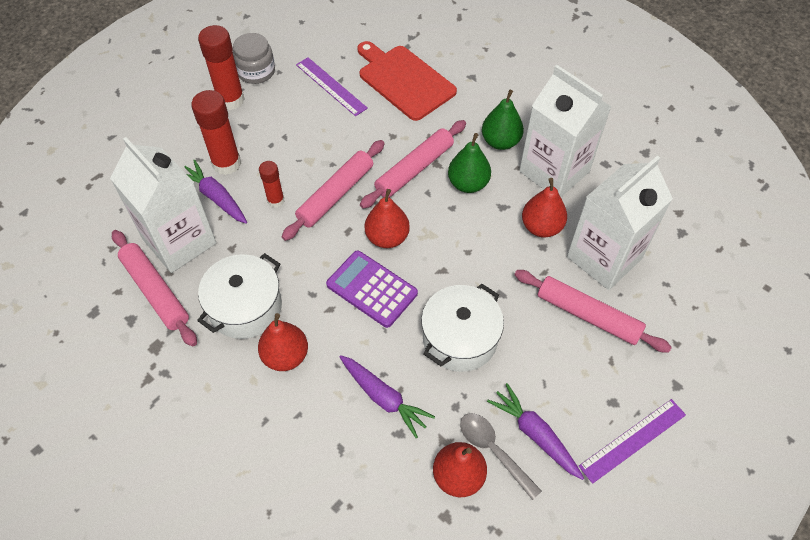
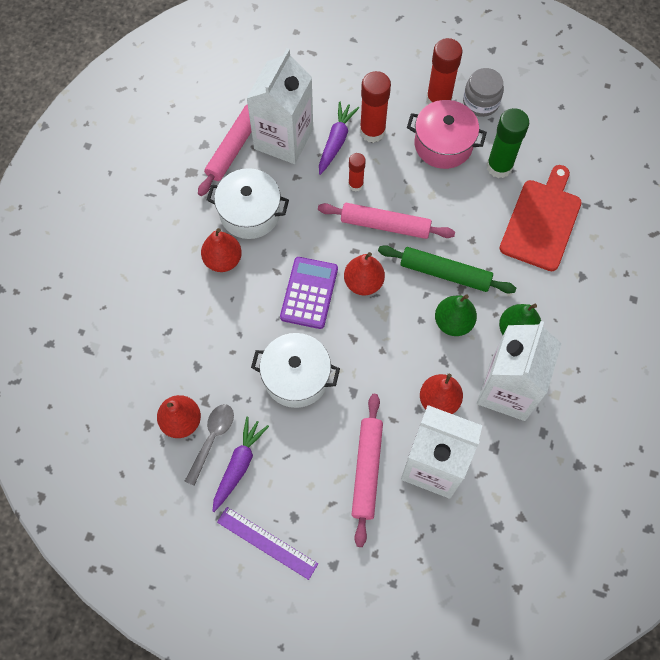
camera: 65 degrees right, 10 degrees up
purple ruler [296,57,368,116] -> green glue stick [486,108,529,178]
purple carrot [340,355,435,438] -> none
pink rolling pin [360,120,466,209] -> green rolling pin [378,245,516,294]
none -> pink pot [407,100,487,169]

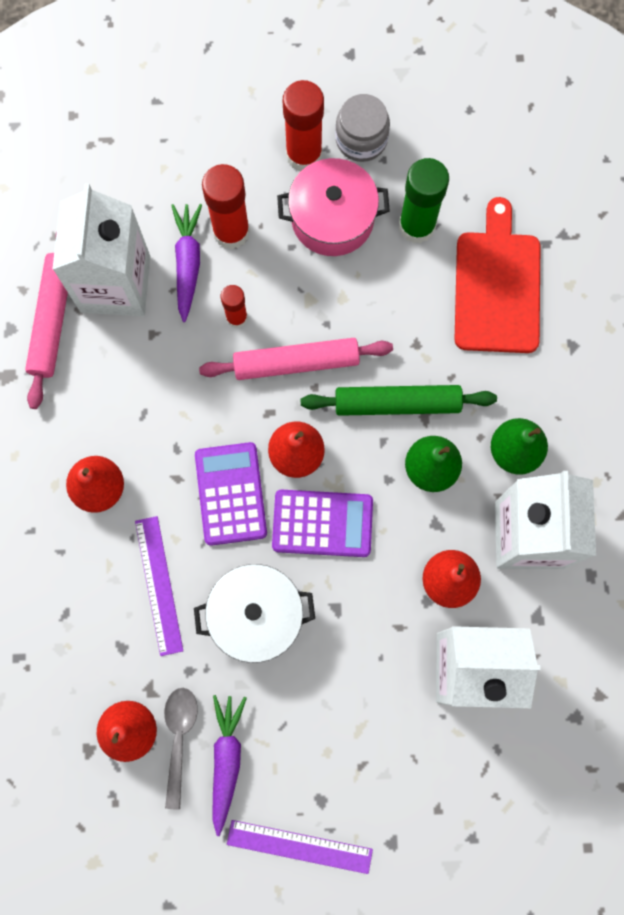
camera: 20 degrees left, 10 degrees up
white pot [207,168,289,239] -> none
pink rolling pin [351,394,383,547] -> none
none -> purple ruler [135,516,183,656]
none -> purple calculator [272,490,373,557]

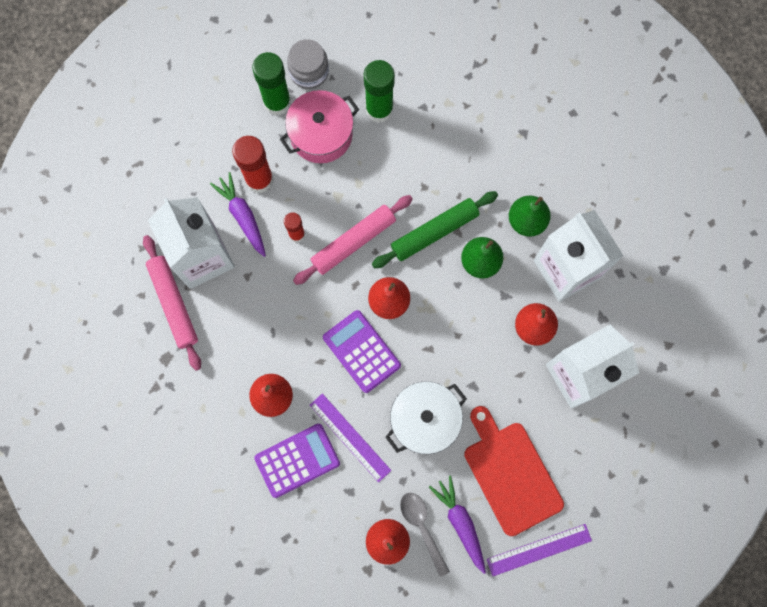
camera: 30 degrees left, 0 degrees up
purple calculator [272,490,373,557] -> purple calculator moved to [254,424,340,498]
red glue stick [283,80,324,171] -> green glue stick [252,52,291,115]
red cutting board [455,197,540,353] -> red cutting board moved to [464,406,564,536]

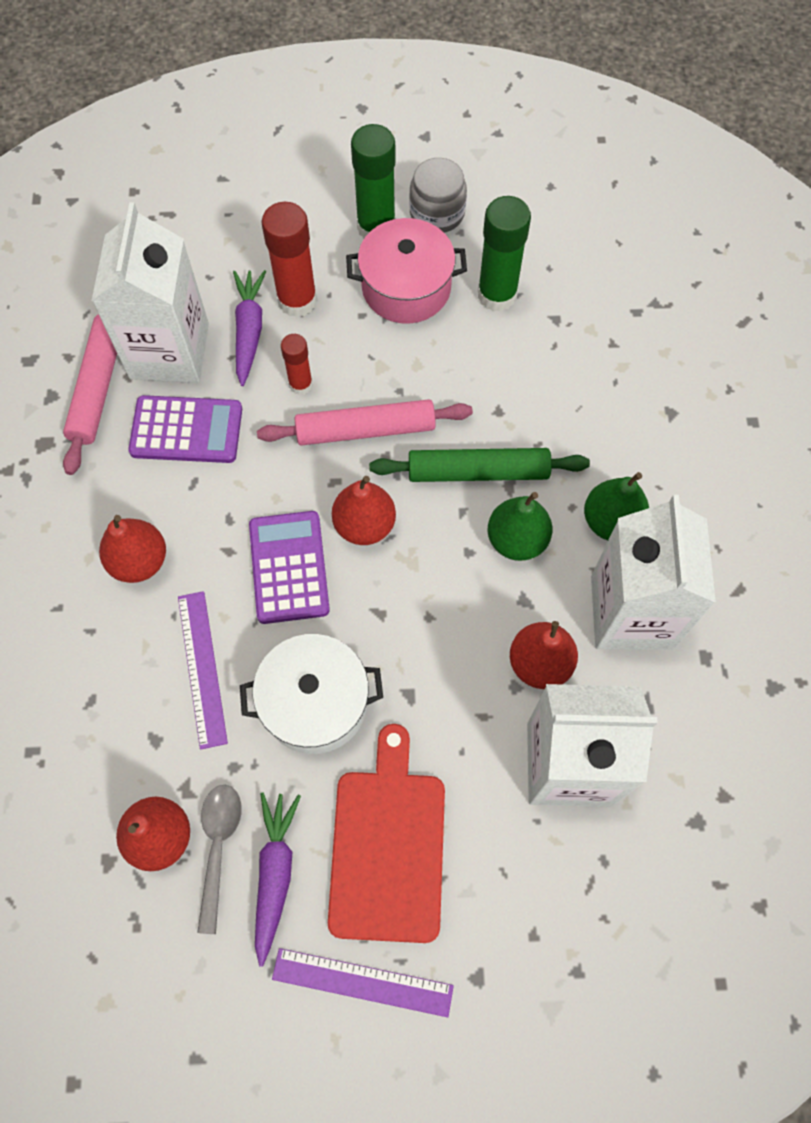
camera: 30 degrees right, 10 degrees down
purple calculator [254,424,340,498] -> purple calculator moved to [128,395,242,463]

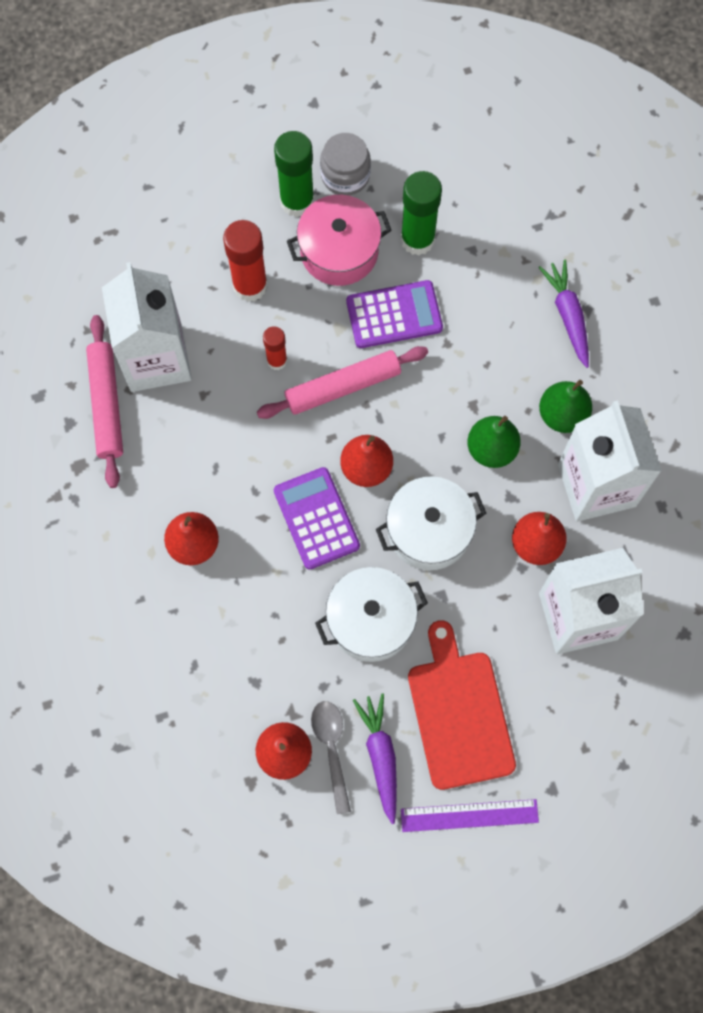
camera: 15 degrees left, 5 degrees up
purple calculator [128,395,242,463] -> purple calculator moved to [346,280,443,348]
purple ruler [178,591,228,750] -> none
purple carrot [233,270,266,386] -> purple carrot moved to [538,260,589,368]
green rolling pin [369,448,590,482] -> none
none -> white pot [376,476,486,570]

